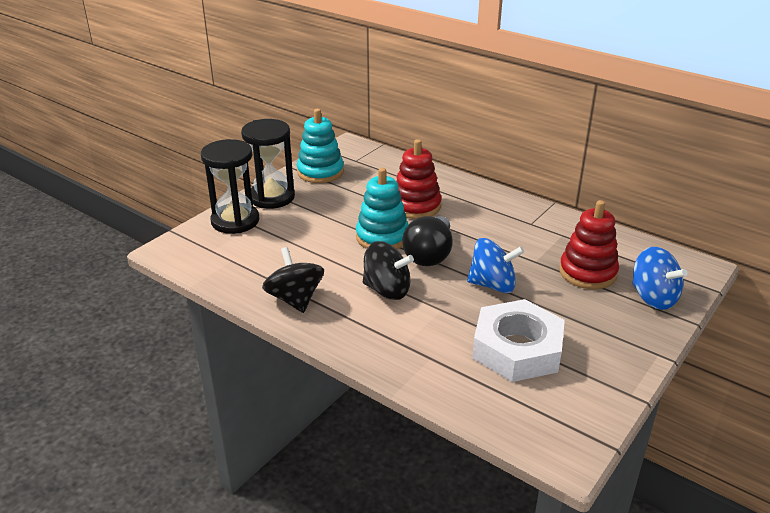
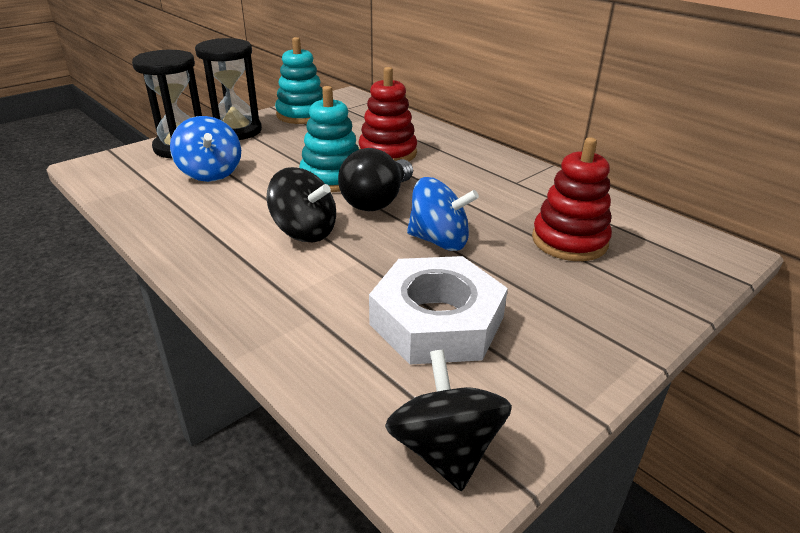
camera: 10 degrees right, 0 degrees up
black spinning top [262,247,324,313] -> black spinning top moved to [385,350,512,491]
blue spinning top [632,247,688,310] -> blue spinning top moved to [170,116,241,182]

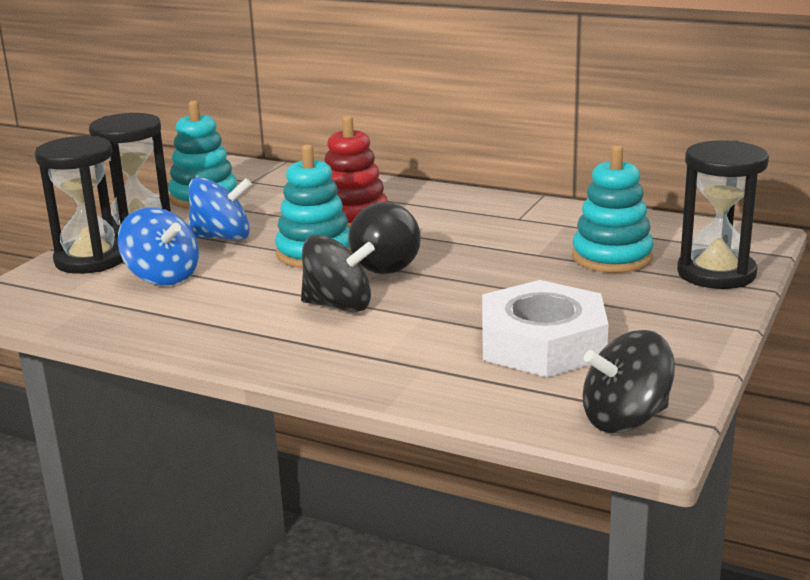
camera: 20 degrees left, 10 degrees down
black spinning top [385,350,512,491] -> black spinning top turned 75 degrees counterclockwise [582,330,675,433]
blue spinning top [407,177,479,251] -> blue spinning top moved to [189,177,252,240]
red stacking toy [532,137,612,261] -> turquoise stacking toy [572,145,654,273]
none -> black hourglass [677,140,769,289]

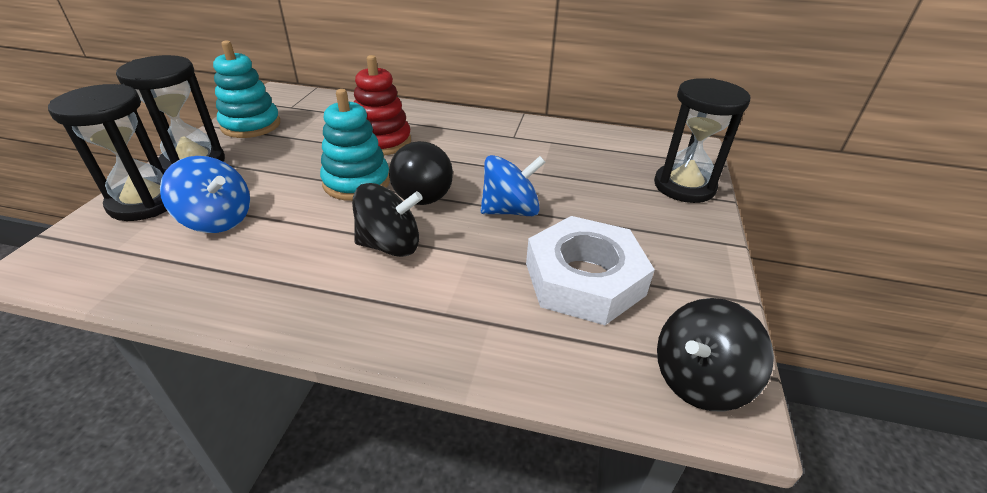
camera: 15 degrees left, 15 degrees up
blue spinning top [189,177,252,240] -> blue spinning top moved to [481,155,546,216]
turquoise stacking toy [572,145,654,273] -> none

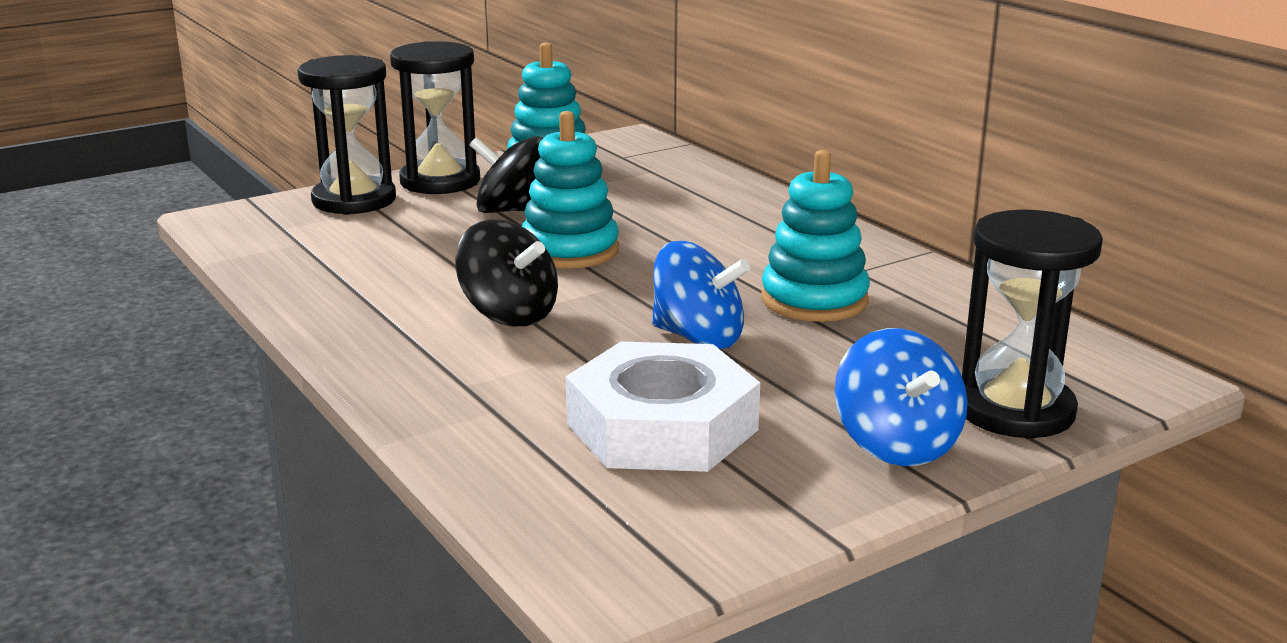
camera: 45 degrees right, 15 degrees down
blue spinning top [160,156,250,233] -> blue spinning top moved to [835,328,968,466]
red stacking toy [354,55,411,155] -> none
black light bulb [389,141,453,205] -> none
black spinning top [657,298,774,412] -> black spinning top moved to [469,136,543,213]
none -> turquoise stacking toy [761,150,870,322]

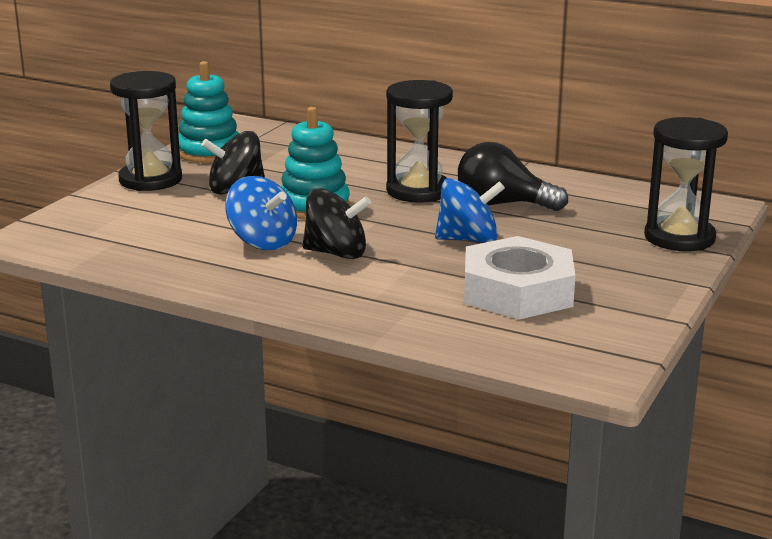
camera: 30 degrees left, 0 degrees up
black hourglass [298,55,396,215] -> black hourglass moved to [386,80,453,203]
turquoise stacking toy [761,150,870,322] -> black light bulb [458,142,568,211]
blue spinning top [835,328,968,466] -> blue spinning top moved to [225,176,297,250]

